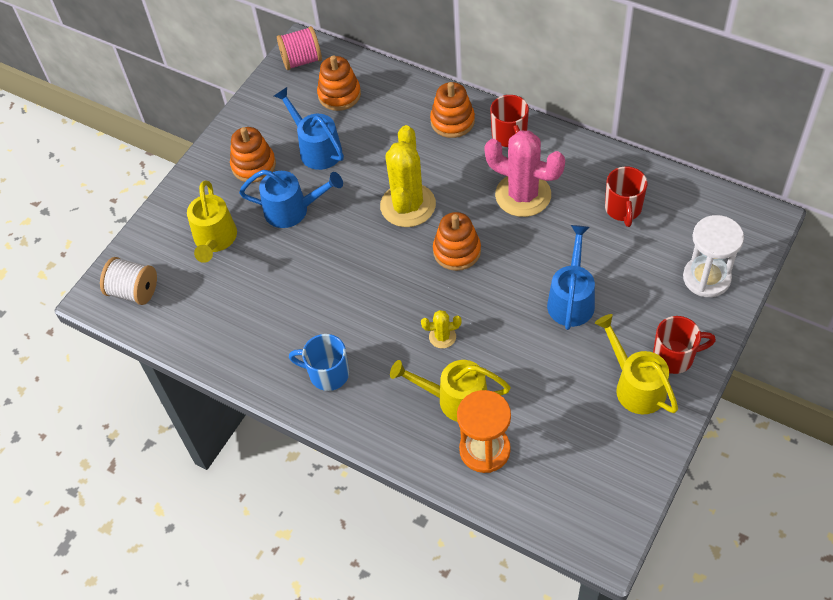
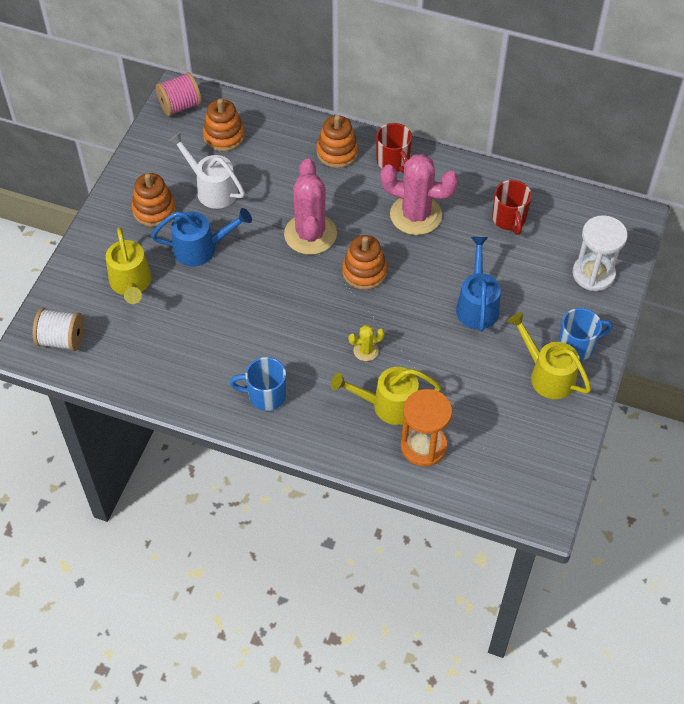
camera: 15 degrees left, 0 degrees up
blue watering can [274,87,344,170] -> white watering can [168,132,245,209]
yellow cactus [380,125,436,227] -> pink cactus [284,159,337,255]
red mug [653,316,716,374] -> blue mug [558,308,613,361]

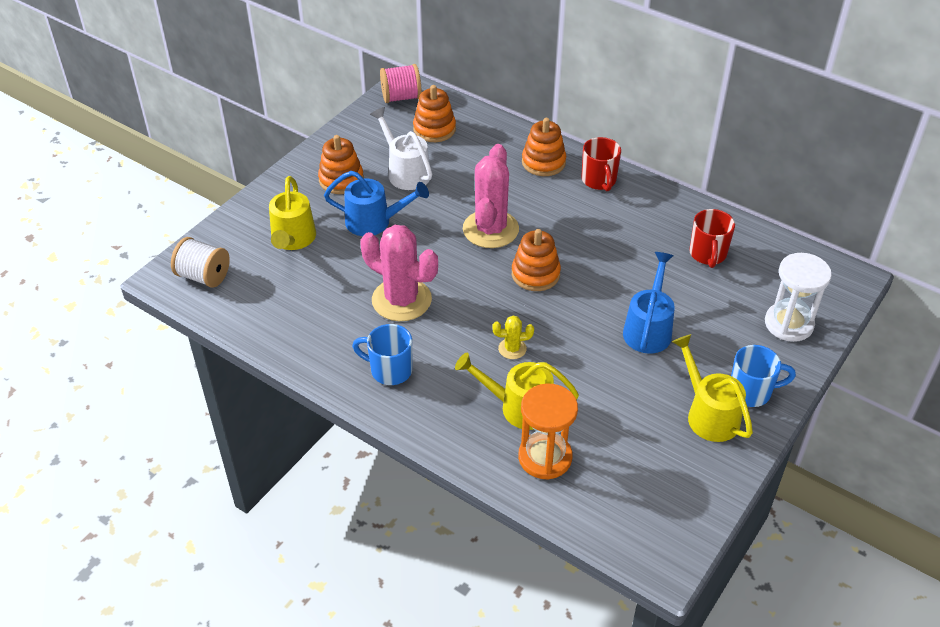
camera: 15 degrees right, 10 degrees down
pink cactus [380,154,458,235] -> pink cactus moved to [360,225,438,321]

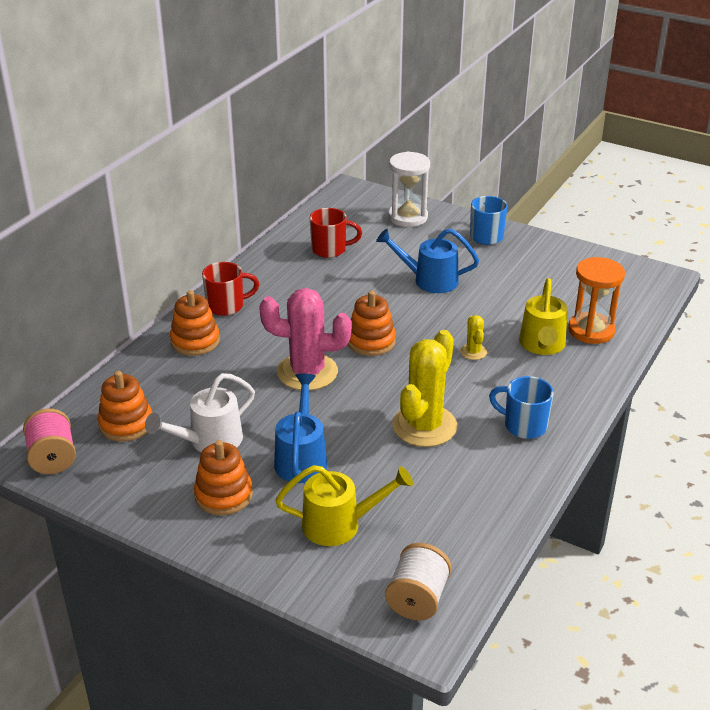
camera: 95 degrees left, 10 degrees down
blue mug [352,324,412,385] -> blue mug turned 105 degrees clockwise [489,376,554,439]
pink cactus [360,225,438,321] -> yellow cactus [392,330,457,447]
yellow watering can [672,334,753,442] -> none

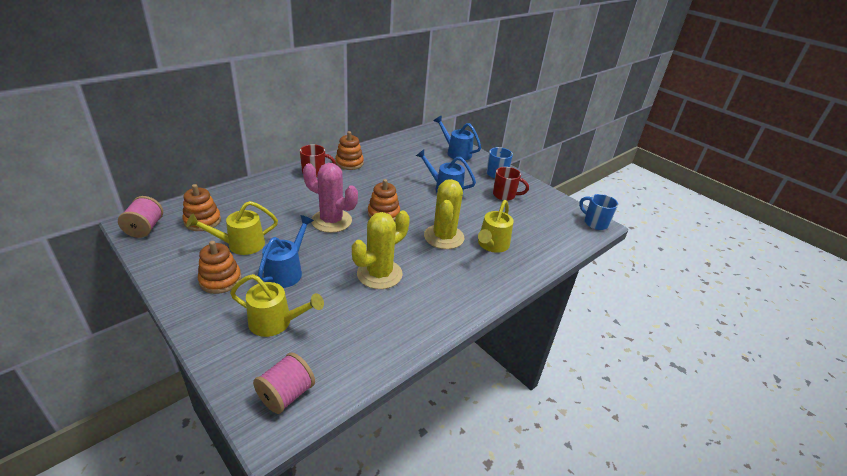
camera: 15 degrees right, 0 degrees up
white watering can [145,373,255,452] -> yellow watering can [186,201,278,255]
orange stacking toy [170,290,220,356] -> orange stacking toy moved to [335,131,364,170]
red mug [310,208,362,258] -> red mug moved to [493,167,529,201]
white spool [385,543,452,620] -> pink spool [253,352,315,414]
white hourglass [388,151,430,227] -> blue watering can [434,116,481,160]
yellow cactus [460,315,487,360] -> yellow cactus [424,179,464,249], size x2.20
blue mug [489,376,554,439] -> blue mug moved to [579,194,618,230]
orange hourglass [568,257,625,344] -> none

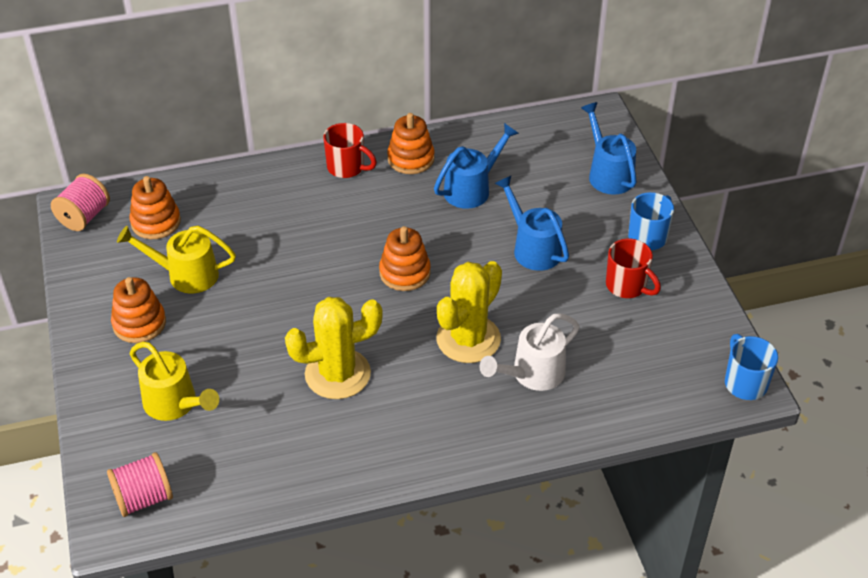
camera: 30 degrees right, 10 degrees up
blue watering can [258,215,314,288] -> blue watering can moved to [434,123,519,209]
pink cactus [303,163,358,233] -> none
yellow watering can [478,200,513,253] -> white watering can [480,313,579,391]

